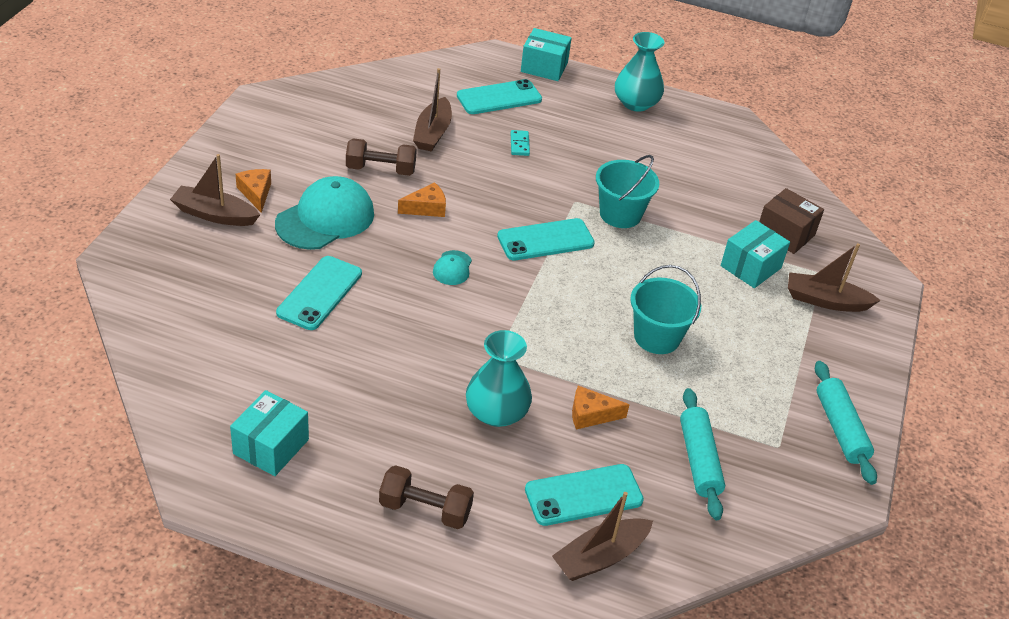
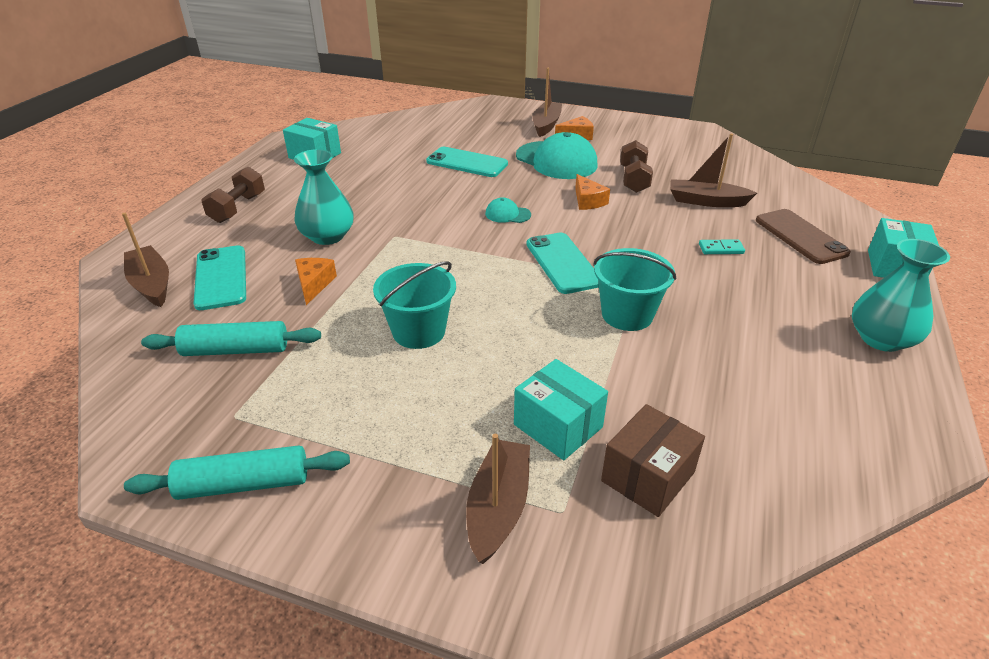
camera: 95 degrees right, 5 degrees down
turquoise phone [457,79,542,114] -> brown phone [756,209,851,264]

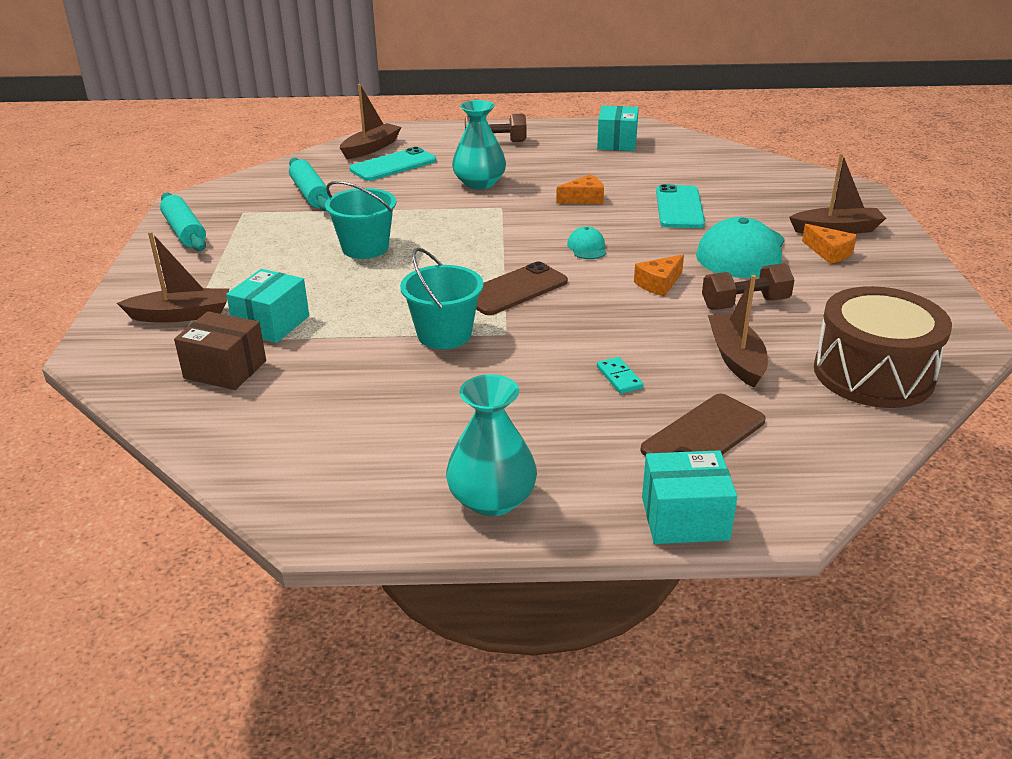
camera: 70 degrees right, 5 degrees down
orange cheese [295,258,337,305] -> orange cheese moved to [556,175,604,204]
turquoise phone [526,233,599,294] -> brown phone [476,262,568,315]
none -> brown drum [814,286,952,408]

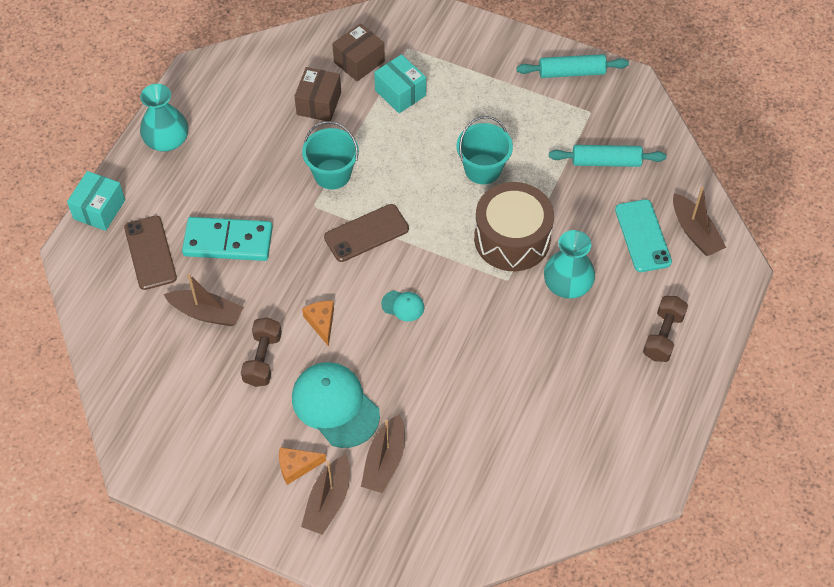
camera: 115 degrees right, 25 degrees up
brown boat [117,232,230,323] -> brown boat moved to [361,414,405,493]
brown phone [476,262,568,315] -> brown phone turned 75 degrees clockwise [324,204,409,262]
orange cheese [556,175,604,204] -> none
turquoise box [597,106,639,151] -> none
turquoise domino [597,357,644,394] -> turquoise domino [182,217,273,261], size x2.44
turquoise phone [656,184,705,228] -> none
brown drum [814,286,952,408] -> brown drum moved to [474,182,554,271]
none -> brown box [294,67,341,121]

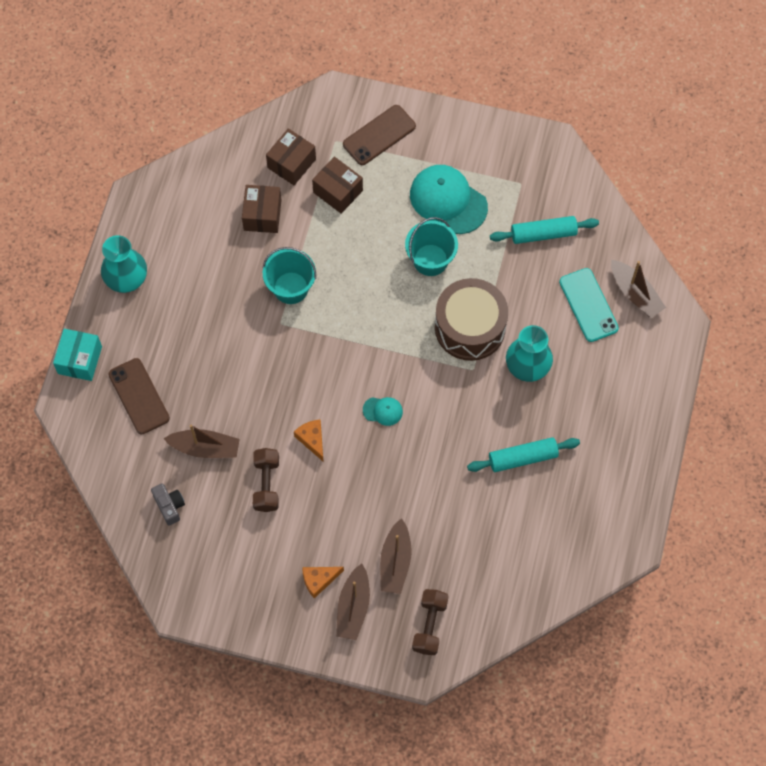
camera: 10 degrees left, 10 degrees up
turquoise domino [182,217,273,261] -> none
turquoise cap [292,362,380,448] -> turquoise cap moved to [410,165,488,234]
brown phone [324,204,409,262] -> brown phone moved to [343,105,416,165]
turquoise box [374,54,426,113] -> brown box [312,157,363,214]
turquoise rolling pin [517,54,629,78] -> turquoise rolling pin moved to [467,437,580,472]
brown dumbbell [643,296,688,362] -> brown dumbbell moved to [412,589,449,655]
none -> grey camera [151,483,185,526]

